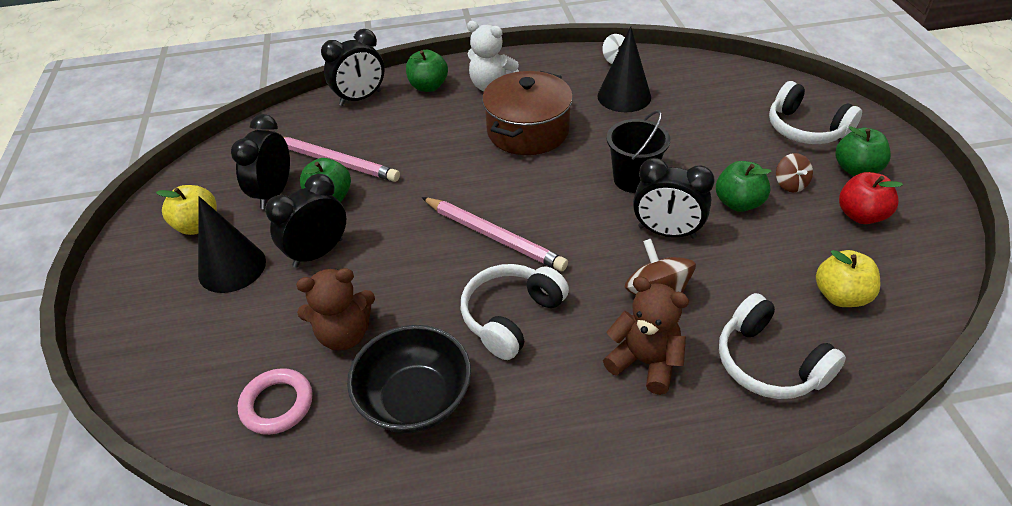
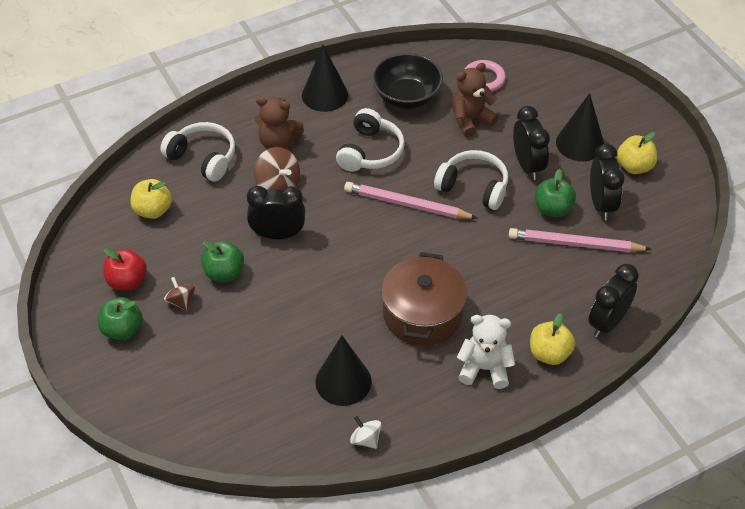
camera: 160 degrees right, 5 degrees up
black clock [265,174,346,268] -> black clock turned 45 degrees counterclockwise [513,106,550,180]
green apple [406,50,448,92] -> yellow apple [530,313,575,365]
black bucket [607,110,670,193] -> none
white headphones [769,81,862,144] -> white headphones moved to [434,150,508,210]
none -> black cone [302,45,348,112]

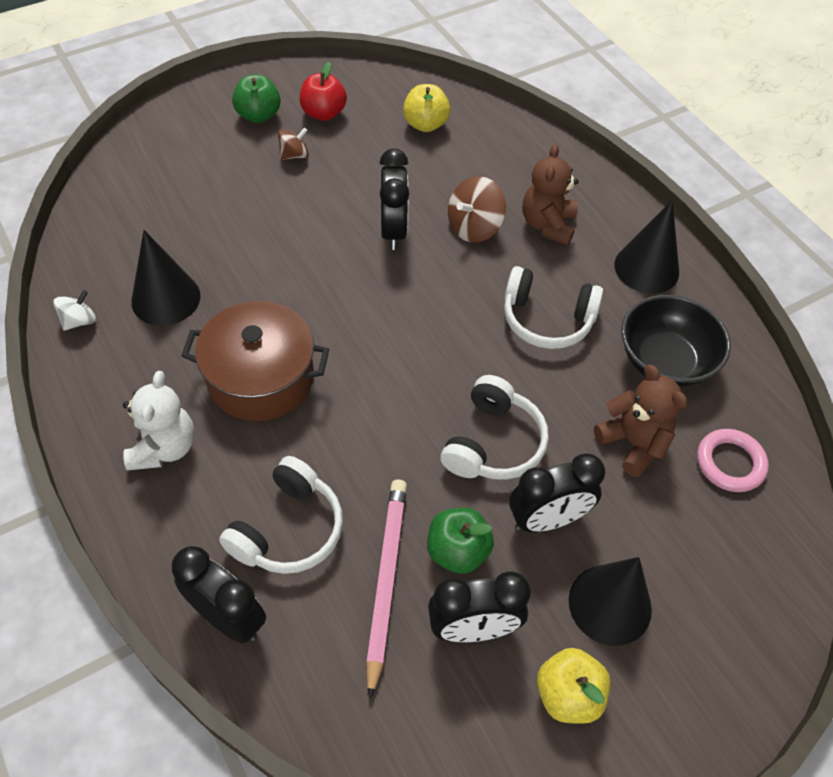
camera: 85 degrees right, 5 degrees up
white headphones [160,122,235,182] -> white headphones moved to [219,456,343,574]
green apple [201,241,244,282] -> none
pink pencil [344,182,477,219] -> none
yellow apple [530,313,575,365] -> none

